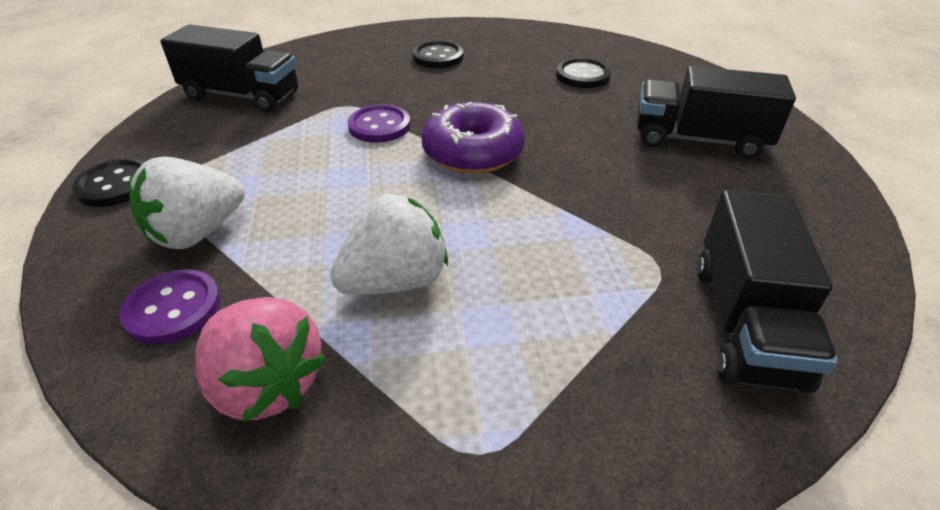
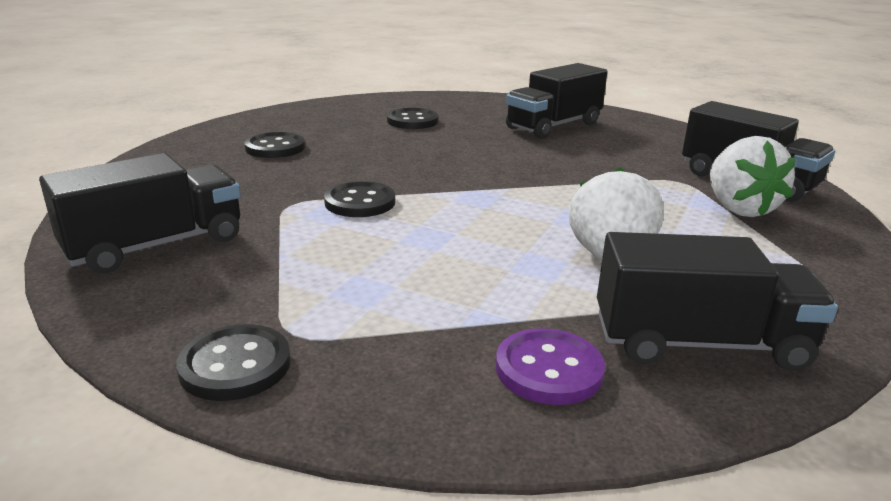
camera: 55 degrees left, 15 degrees down
white strawberry [129,156,245,249] -> white strawberry moved to [710,136,796,217]
pink strawberry [195,297,326,422] -> black truck [597,232,838,371]
purple button [348,105,410,143] -> black button [324,181,395,217]
purple donut [421,102,525,174] -> none

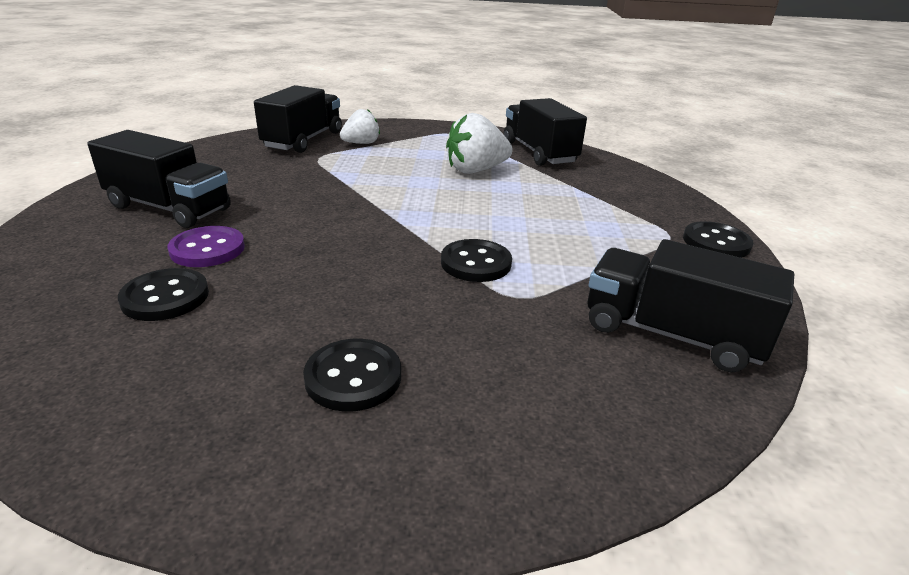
camera: 115 degrees left, 5 degrees up
purple button [496,328,605,405] -> purple button moved to [167,226,245,267]
white strawberry [710,136,796,217] -> white strawberry [340,109,380,144], size x0.65

